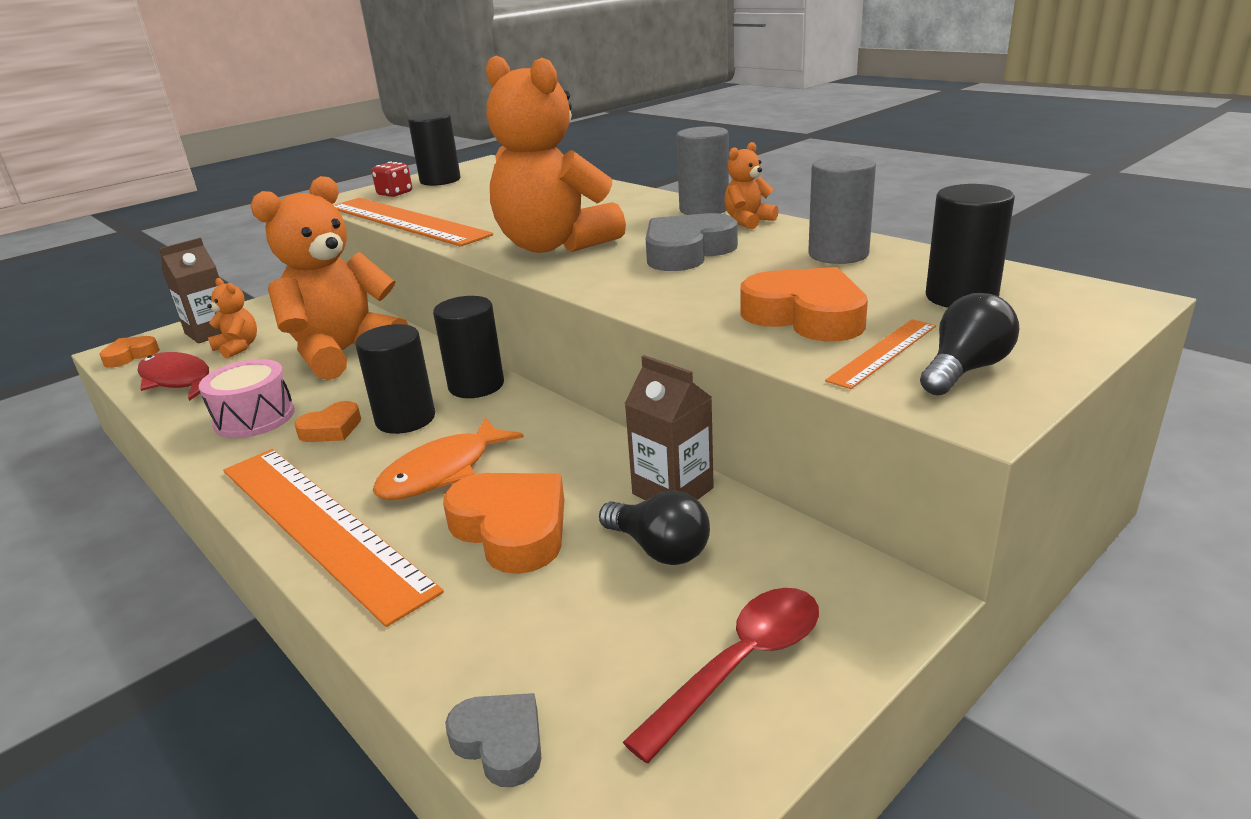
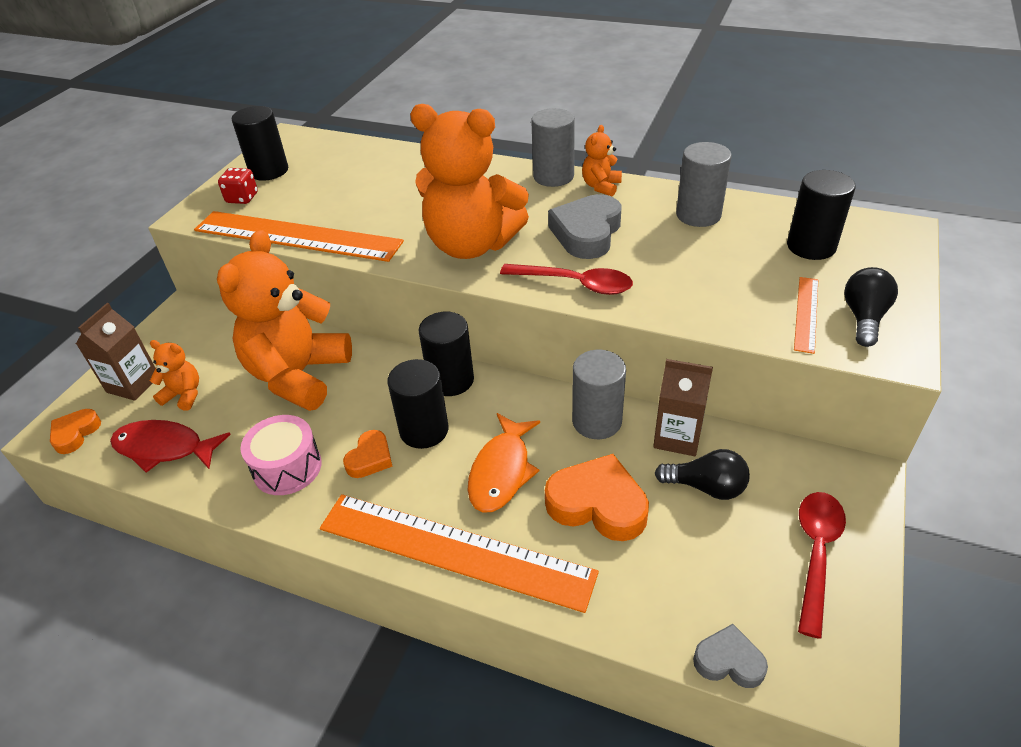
camera: 25 degrees left, 15 degrees up
orange heart [740,267,868,341] -> none
none -> red spoon [500,264,633,295]
none -> grey cylinder [572,350,626,439]

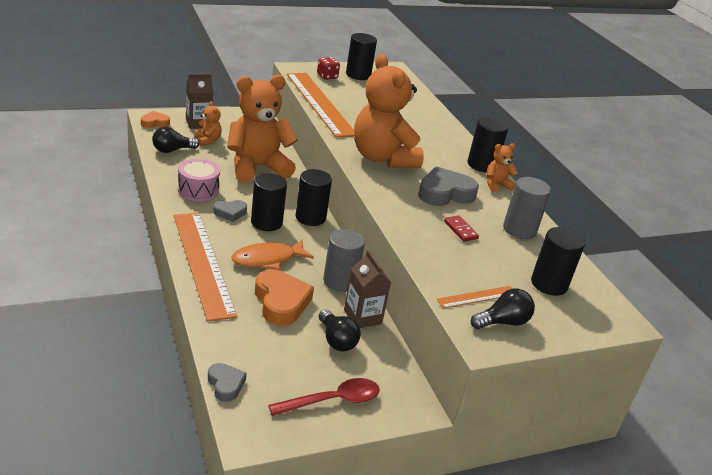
camera: 40 degrees right, 10 degrees down
red fish [110,420,231,473] -> black light bulb [152,127,199,153]
orange heart [343,430,392,478] -> grey heart [213,200,247,222]
red spoon [500,264,633,295] -> none
grey cylinder [531,108,575,187] -> black cylinder [468,117,508,172]
none -> red domino [444,216,479,242]

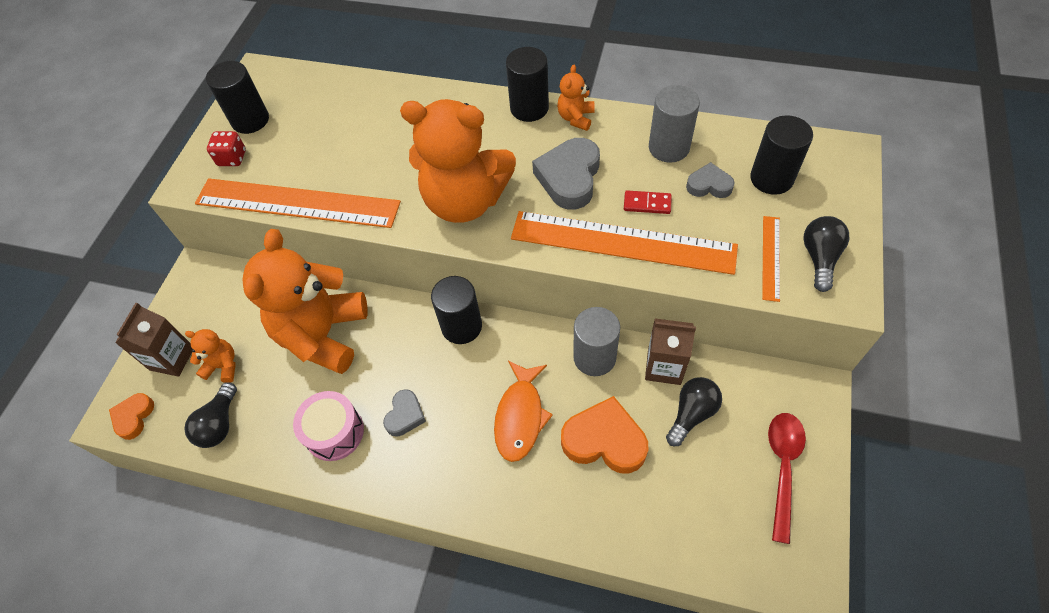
camera: 45 degrees left, 25 degrees up
orange ruler [174,213,237,321] -> orange ruler moved to [511,211,738,275]
grey heart [208,363,247,402] -> grey heart moved to [686,162,735,198]
black cylinder [251,173,287,231] -> none
black light bulb [319,309,361,351] -> black light bulb turned 60 degrees counterclockwise [666,377,722,447]

